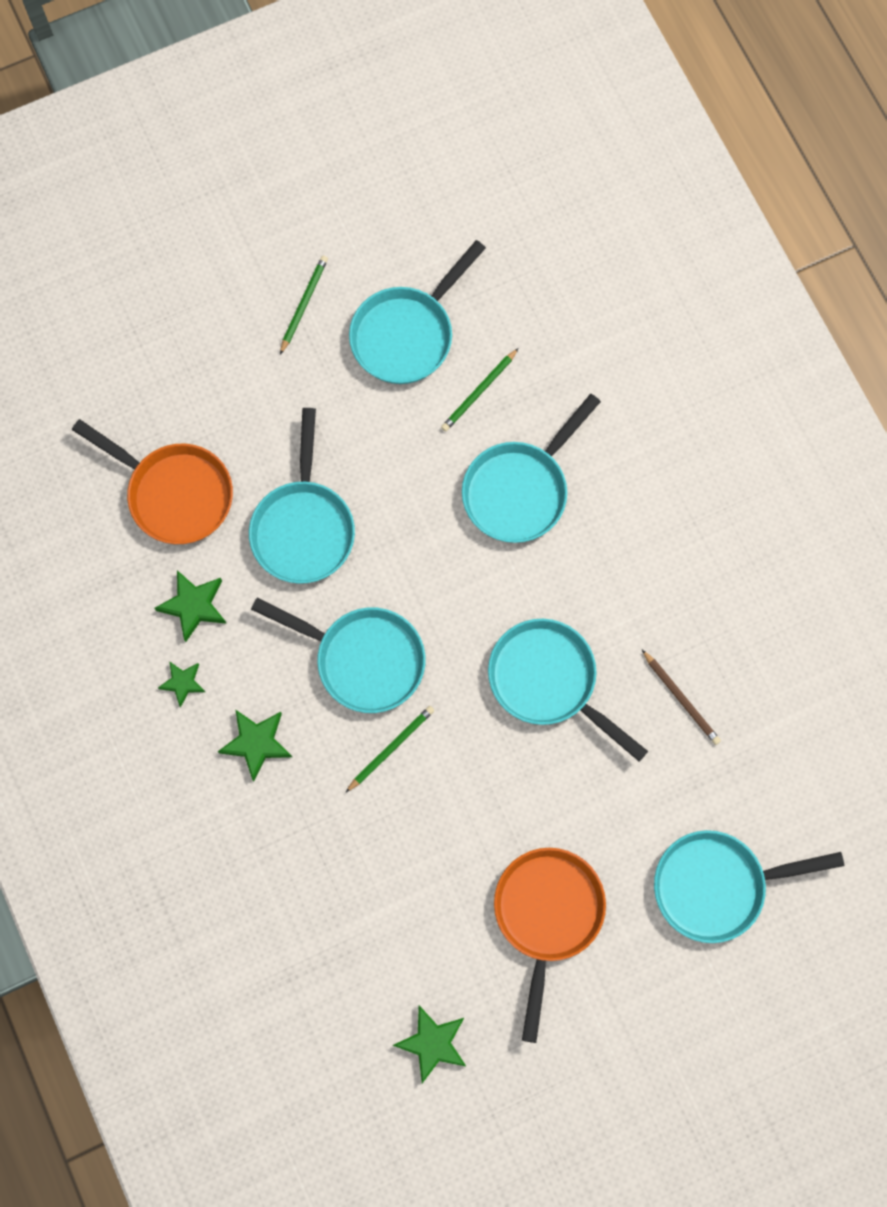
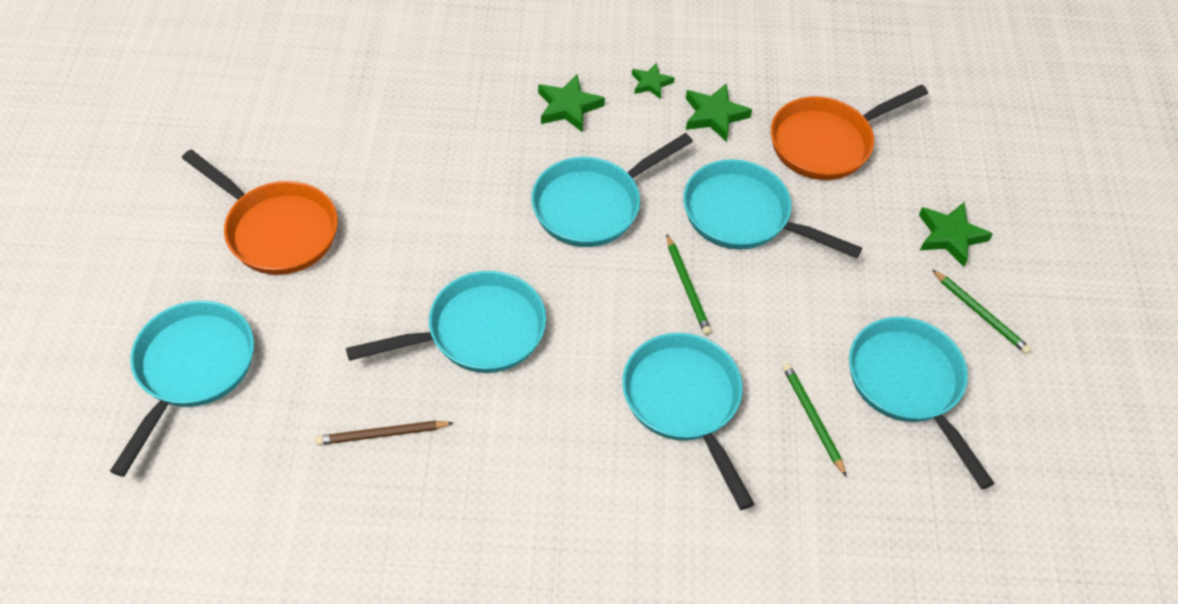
camera: 115 degrees right, 20 degrees down
green pencil [345,706,434,793] -> green pencil moved to [667,235,711,335]
green star [392,1005,467,1083] -> green star moved to [919,203,993,267]

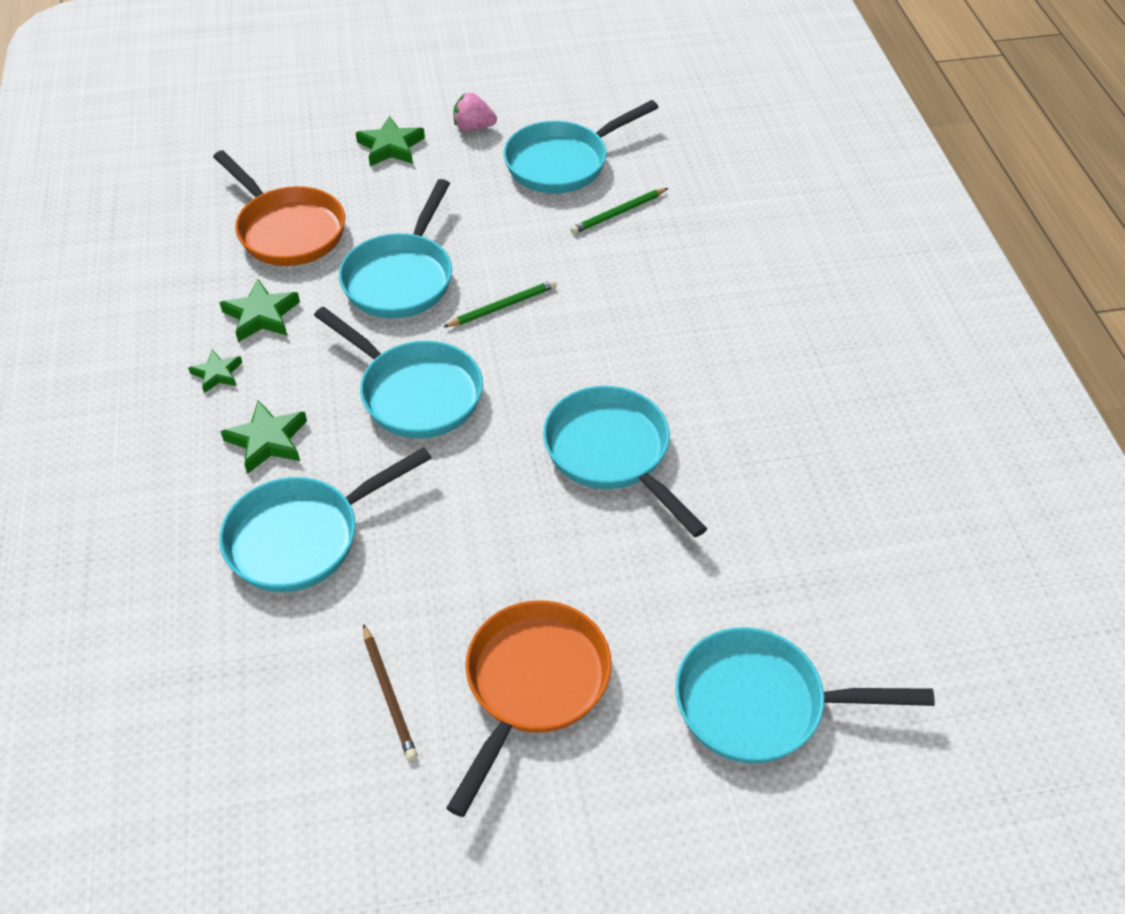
camera: 100 degrees left, 5 degrees down
brown pencil [315,420,453,445] -> brown pencil moved to [363,624,417,760]
turquoise pan [622,333,754,510] -> turquoise pan moved to [219,447,432,592]
green pencil [932,269,1031,354] -> pink strawberry [454,93,497,131]

